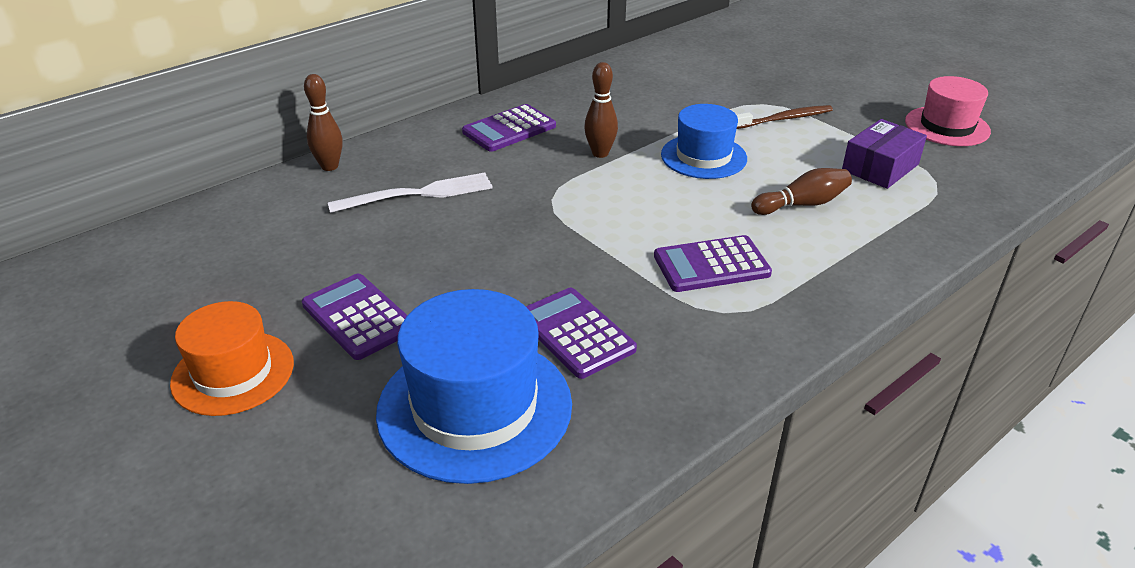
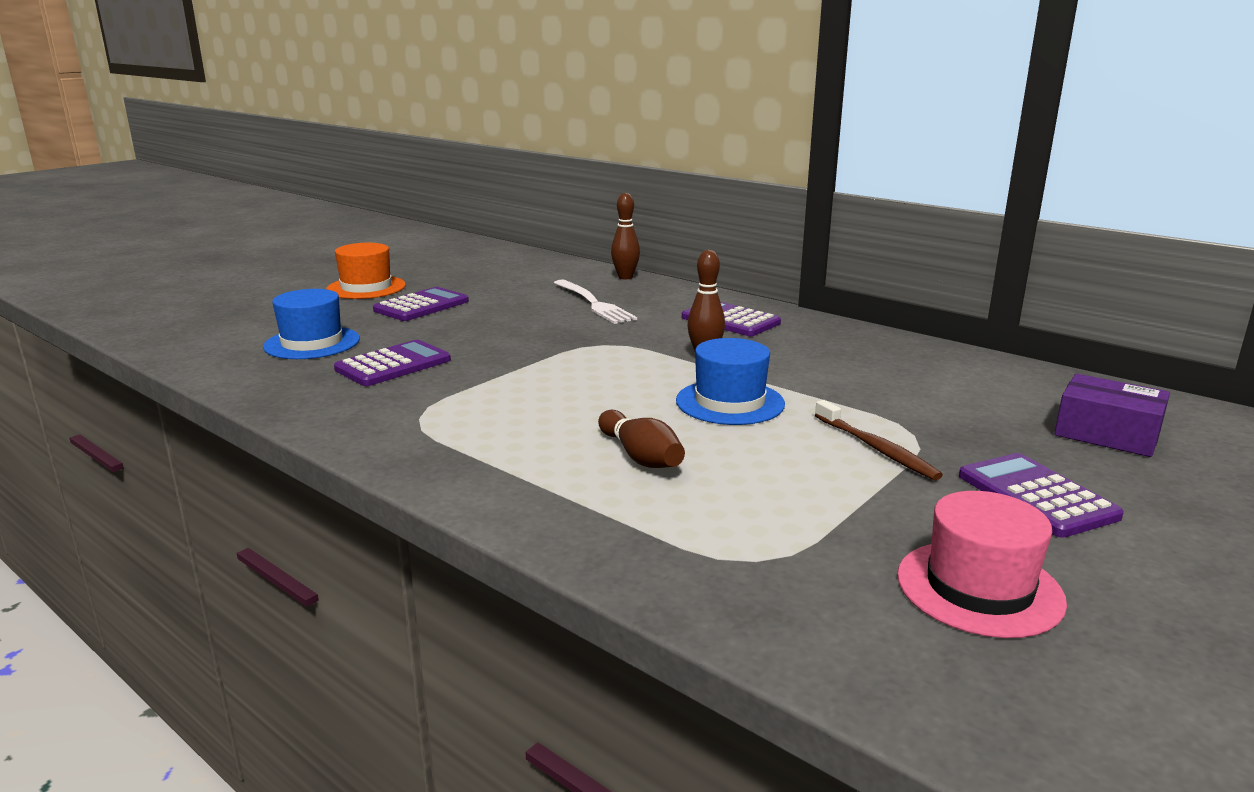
camera: 80 degrees right, 15 degrees down
blue hat [376,289,572,484] -> blue hat [263,289,360,359], size x0.63
purple calculator [654,235,772,292] -> purple calculator moved to [959,453,1124,538]
purple box [842,119,927,189] -> purple box moved to [1054,374,1170,457]

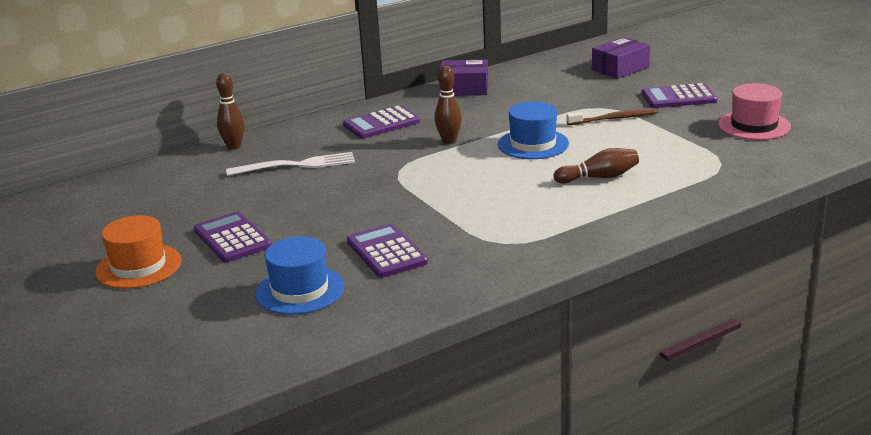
camera: 70 degrees left, 5 degrees up
none -> purple box [439,59,488,96]

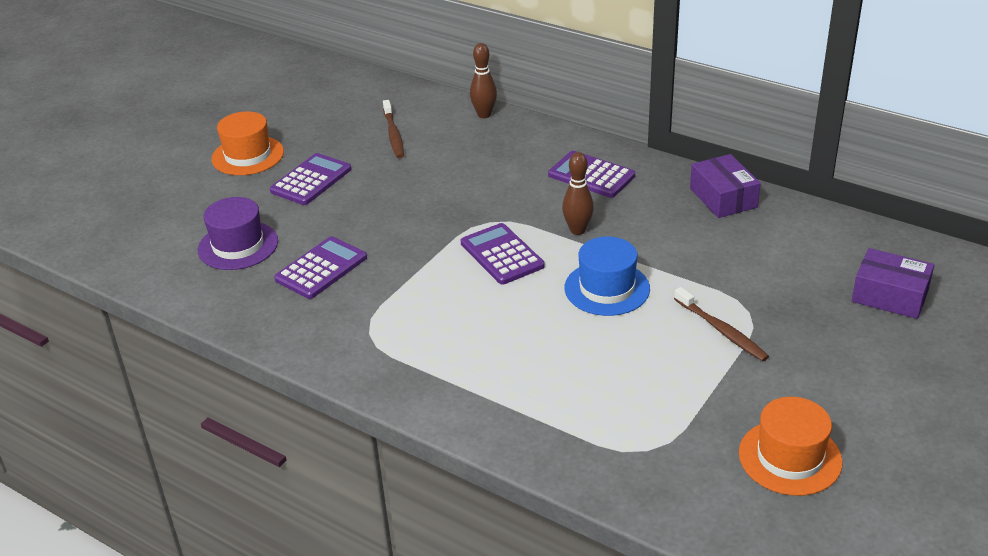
camera: 65 degrees right, 10 degrees up
white fork [226,152,355,176] -> none
blue hat [255,236,344,315] -> purple hat [198,197,278,270]
brown bowling pin [554,148,639,184] -> none
purple calculator [642,83,717,108] -> purple calculator moved to [461,223,545,285]
pink hat [718,83,791,140] -> orange hat [739,397,843,496]
none -> brown toothbrush [383,100,404,158]

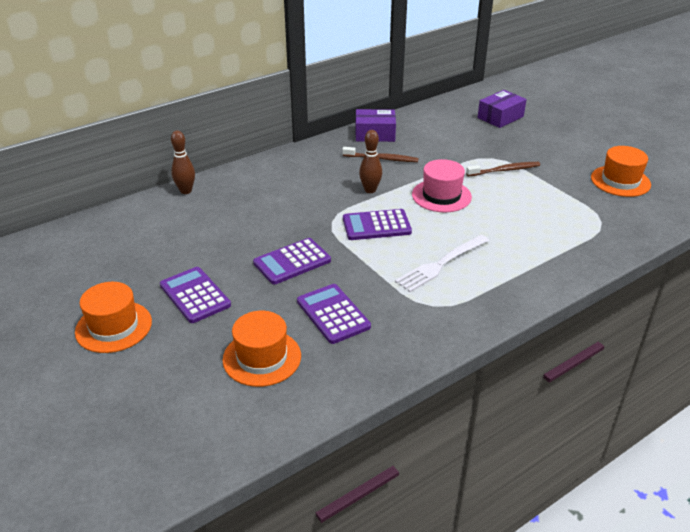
camera: 70 degrees left, 0 degrees up
purple hat [198,197,278,270] -> orange hat [222,311,301,387]
brown toothbrush [383,100,404,158] -> brown toothbrush moved to [342,147,418,162]
purple calculator [548,151,635,198] -> purple calculator moved to [253,238,331,285]
blue hat [564,237,650,316] -> pink hat [412,159,472,212]
none -> white fork [395,235,489,292]

